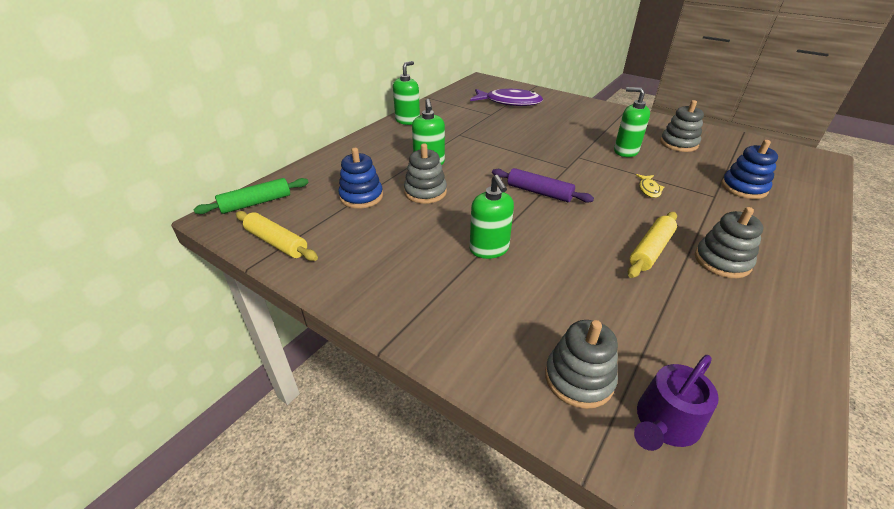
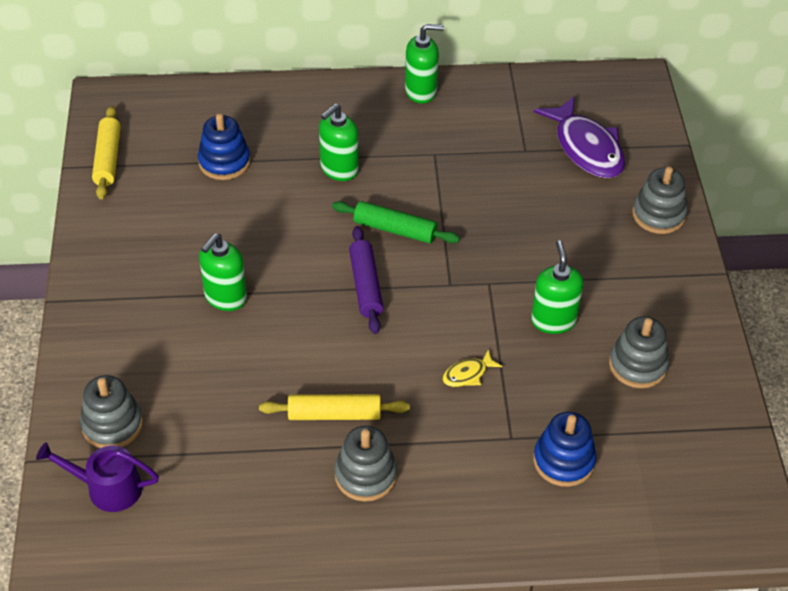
camera: 50 degrees right, 10 degrees up
green rolling pin [193,178,309,214] -> green rolling pin moved to [332,201,460,244]
grey stacking toy [404,143,447,204] -> grey stacking toy moved to [632,167,687,234]

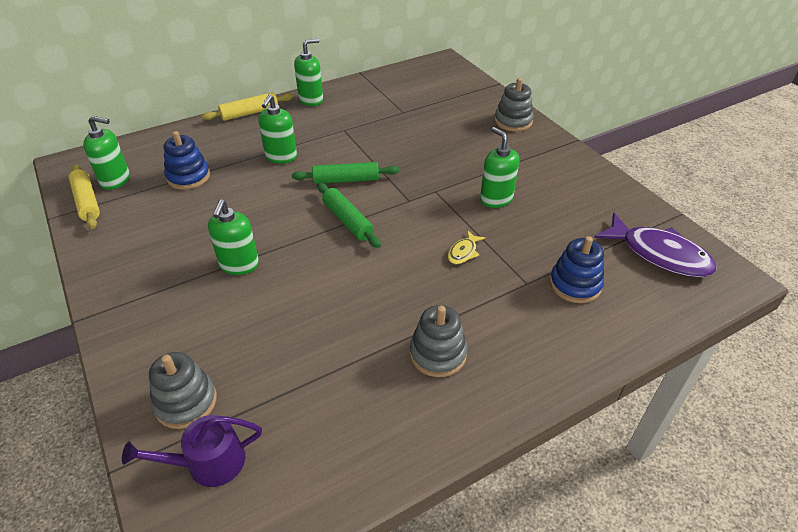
camera: 25 degrees left, 5 degrees down
yellow rolling pin [259,394,410,420] -> yellow rolling pin moved to [202,92,293,121]
purple rolling pin [349,226,384,334] -> green rolling pin [318,183,381,248]
purple fish [534,96,625,178] -> purple fish moved to [594,213,717,277]
grey stacking toy [609,317,669,388] -> none
none -> green soap dispenser [83,116,130,190]

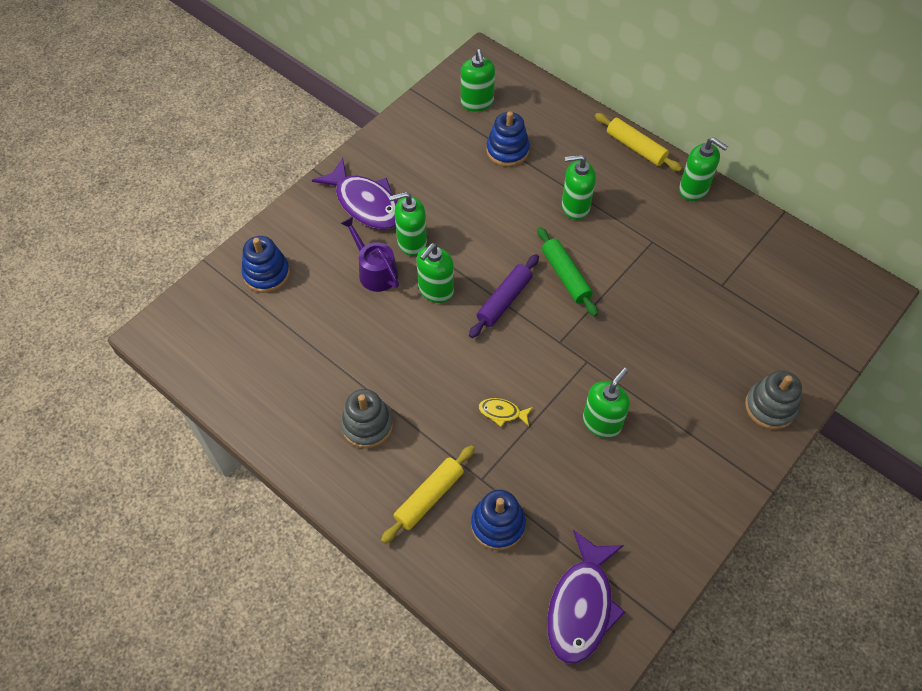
camera: 70 degrees right, 15 degrees up
yellow rolling pin [69,164,100,229] -> yellow rolling pin moved to [381,445,475,544]
purple watering can [122,415,262,487] -> purple watering can moved to [340,217,399,292]
grey stacking toy [149,352,217,429] -> blue stacking toy [242,236,290,293]
green rolling pin [318,183,381,248] -> purple rolling pin [469,254,539,338]
none -> purple fish [312,158,397,229]
none -> green soap dispenser [417,243,454,303]

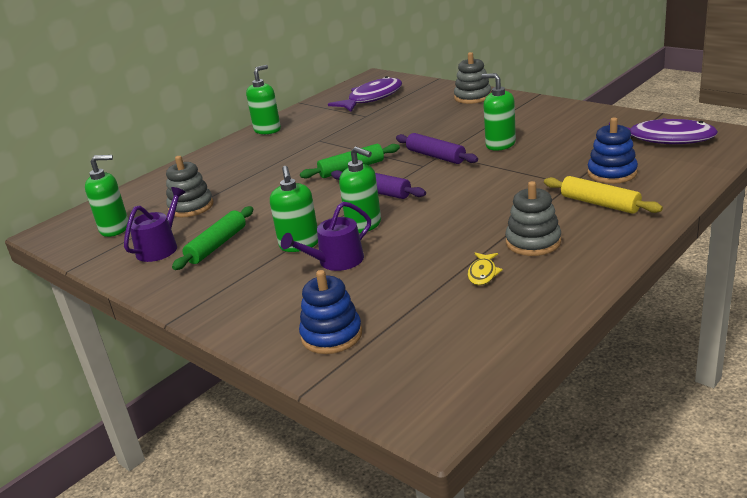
camera: 85 degrees left, 30 degrees down
purple fish [312,158,397,229] -> purple fish moved to [328,76,402,112]
yellow fish [479,398,533,427] -> yellow fish moved to [468,253,503,285]
blue stacking toy [486,112,530,167] -> grey stacking toy [166,156,213,217]
green soap dispenser [562,154,596,220] -> none
yellow rolling pin [595,113,682,172] -> none
none -> purple watering can [124,187,186,262]
none -> green rolling pin [172,206,253,270]
none -> purple rolling pin [396,133,478,164]

